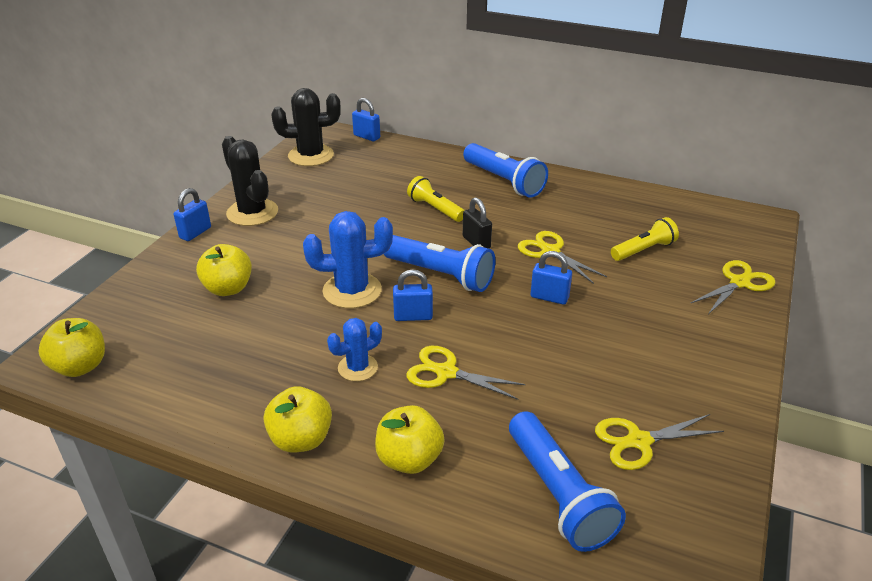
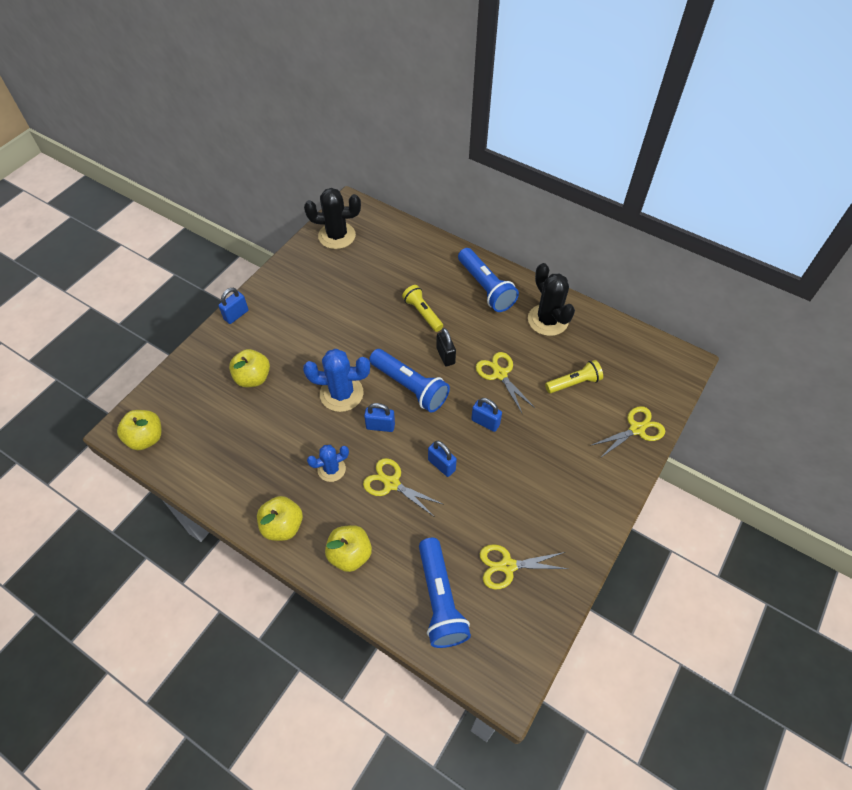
camera: 10 degrees right, 20 degrees up
black cactus [222,136,278,226] -> black cactus moved to [528,263,575,336]
blue padlock [352,98,380,141] -> blue padlock moved to [428,441,457,477]

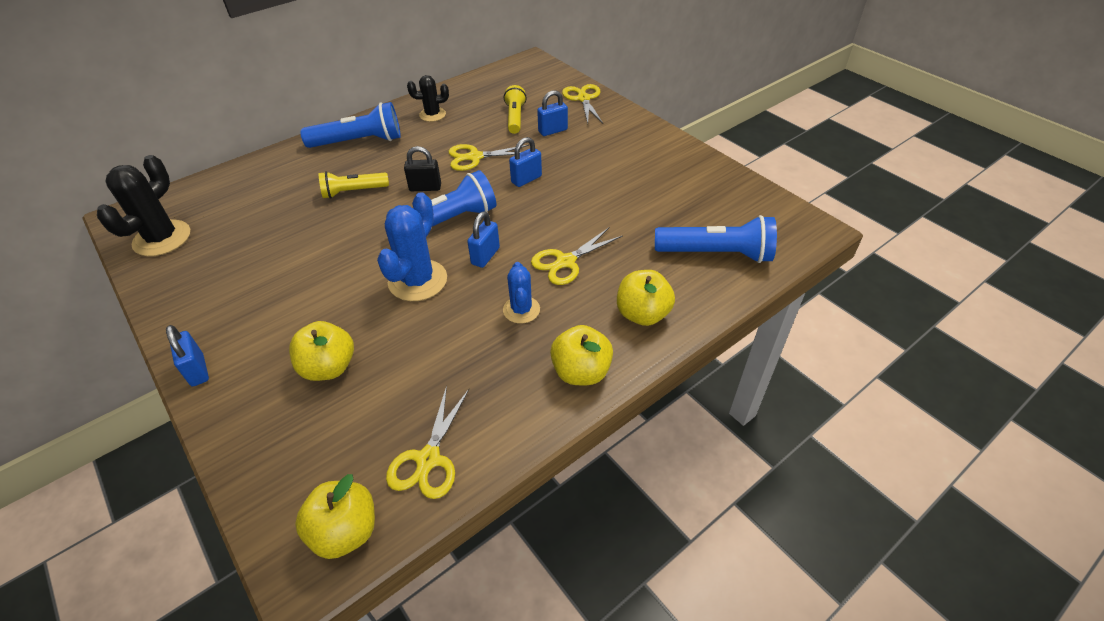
camera: 70 degrees left, 10 degrees down
blue padlock [428,441,457,477] -> blue padlock moved to [537,90,568,136]
yellow scissors [480,544,568,589] -> yellow scissors moved to [386,386,469,499]
black cactus [528,263,575,336] -> black cactus [407,75,449,122], size x0.60

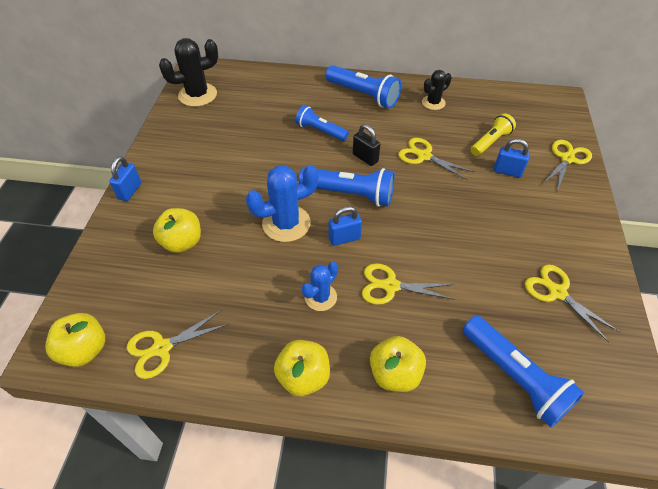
camera: 45 degrees right, 5 degrees up
yellow flashlight [319,171,389,199] -> blue flashlight [296,105,349,141]
black cactus [407,75,449,122] -> black cactus turned 75 degrees counterclockwise [422,70,452,110]
blue padlock [509,137,542,187] -> none
none -> yellow scissors [525,265,620,343]

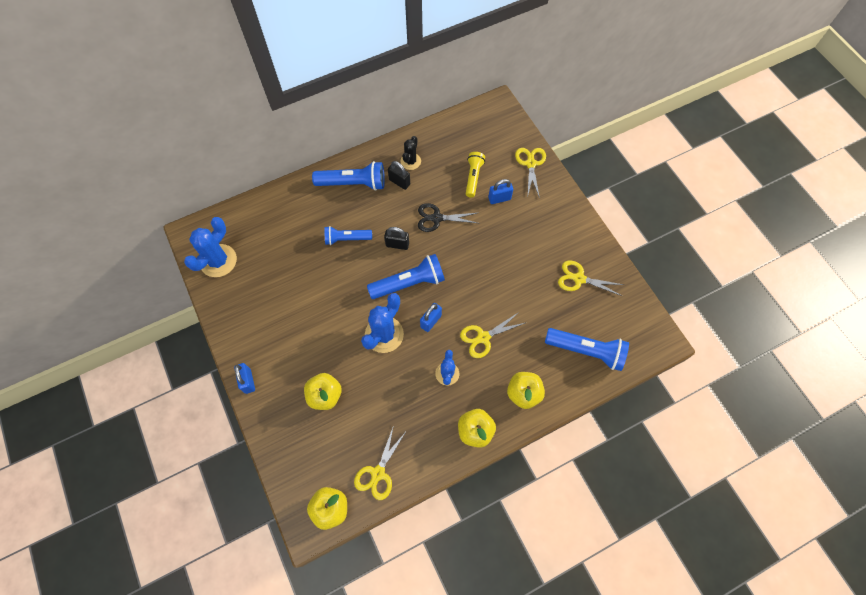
camera: 35 degrees left, 15 degrees up
black cactus [159,38,218,107] -> blue cactus [184,217,237,277]
yellow scissors [398,138,474,181] -> black scissors [418,203,477,232]
none -> black padlock [388,161,410,190]

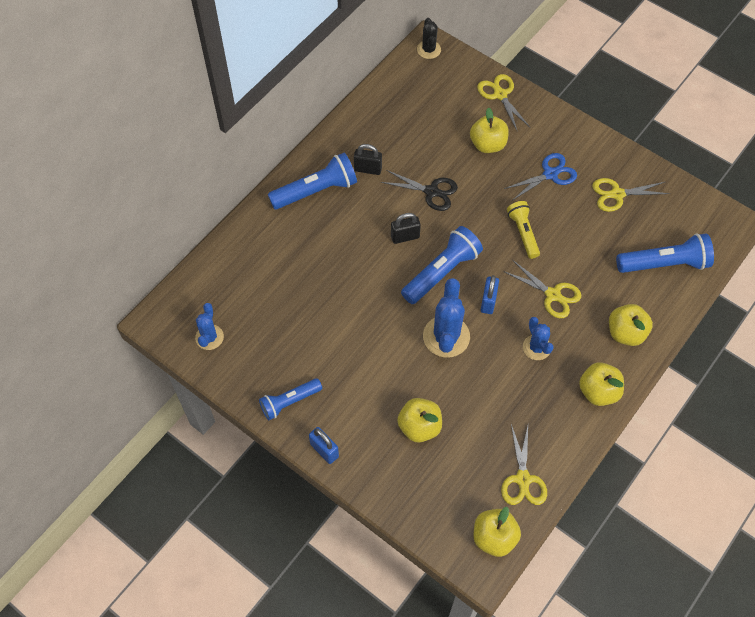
camera: 25 degrees left, 5 degrees down
blue cactus [184,217,237,277] -> blue cactus [195,303,224,350], size x0.60
blue flashlight [325,226,372,245] -> blue flashlight moved to [259,378,322,420]
black cactus [401,136,421,170] -> black cactus moved to [417,18,441,59]
black scissors [418,203,477,232] -> black scissors turned 135 degrees counterclockwise [381,170,458,211]
yellow scissors [460,312,527,358] -> yellow scissors turned 90 degrees counterclockwise [503,260,581,318]
yellow flashlight [466,152,485,198] -> yellow flashlight moved to [507,201,540,259]
blue padlock [488,179,513,204] -> yellow apple [470,107,509,153]
none -> blue scissors [504,153,577,200]

